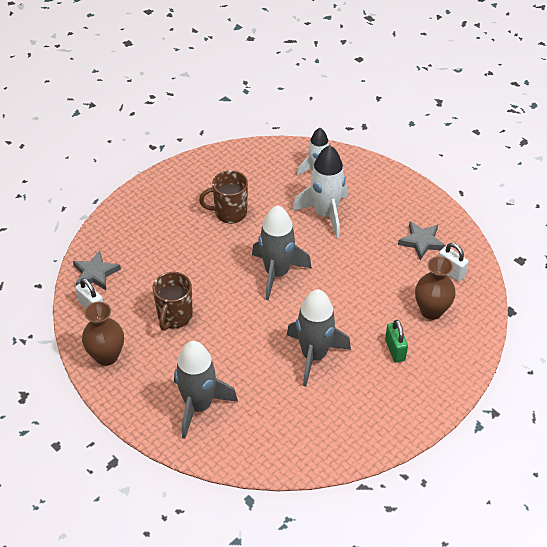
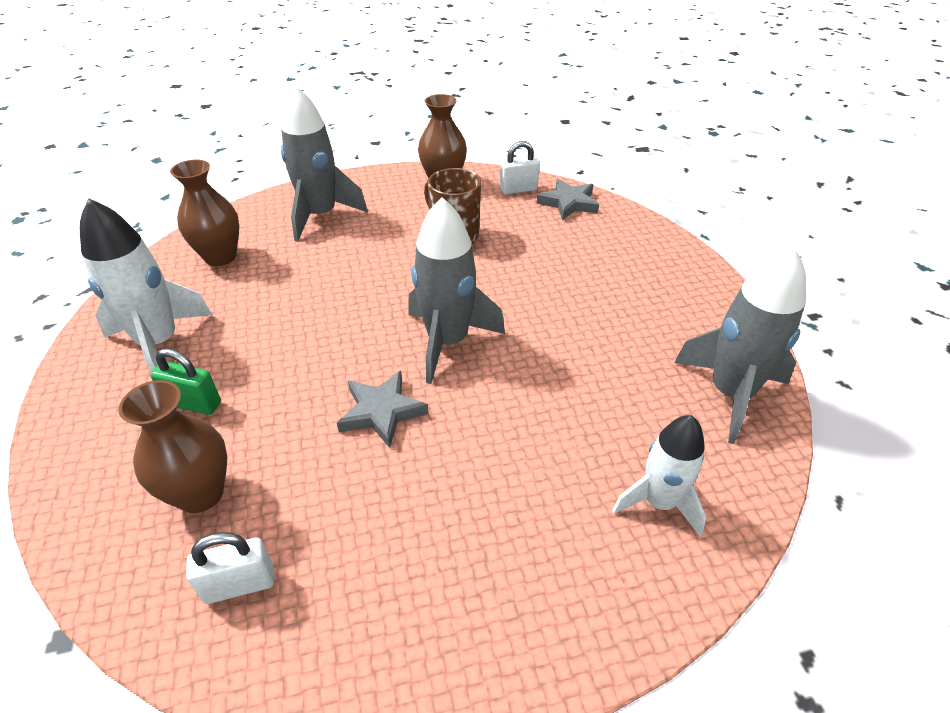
camera: 120 degrees right, 5 degrees down
brown mug [199,170,248,223] -> none
grey rocket [287,289,351,386] -> grey rocket moved to [674,246,806,444]
white rocket [292,145,347,238] -> white rocket moved to [80,198,212,372]
grey star [398,221,446,260] -> grey star moved to [337,371,429,448]
none -> brown vase [170,159,239,266]

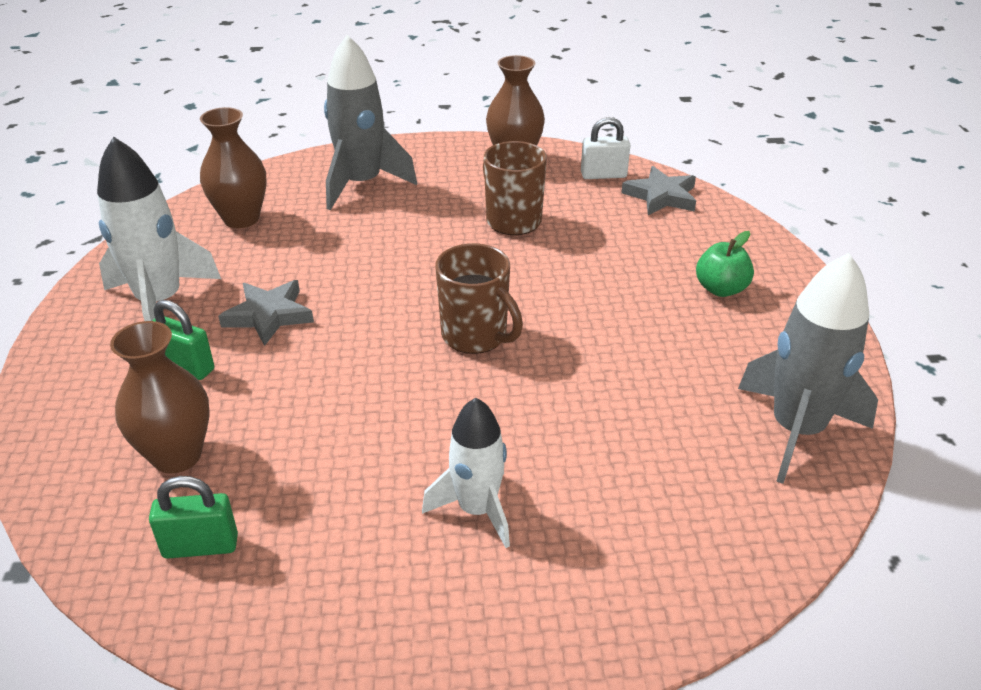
camera: 10 degrees right, 5 degrees down
white padlock [186,532,275,604] -> green padlock [149,476,238,559]
grey star [337,371,429,448] -> grey star moved to [218,280,314,346]
grey rocket [408,197,505,384] -> brown mug [435,243,523,354]
white rocket [612,415,706,536] -> white rocket moved to [422,398,510,548]
none -> green apple [696,231,754,297]

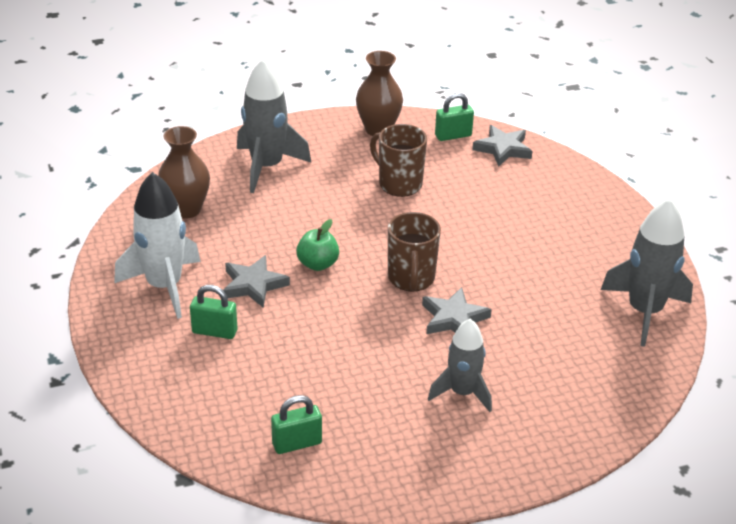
camera: 15 degrees left, 0 degrees up
brown vase [110,321,209,473] -> none
white rocket [422,398,510,548] -> grey rocket [428,319,492,412]
brown mug [435,243,523,354] -> brown mug turned 60 degrees clockwise [388,212,441,291]
white padlock [581,117,630,179] -> green padlock [435,93,474,141]
green apple [696,231,754,297] -> green apple moved to [296,219,339,271]
none -> grey star [422,287,492,334]

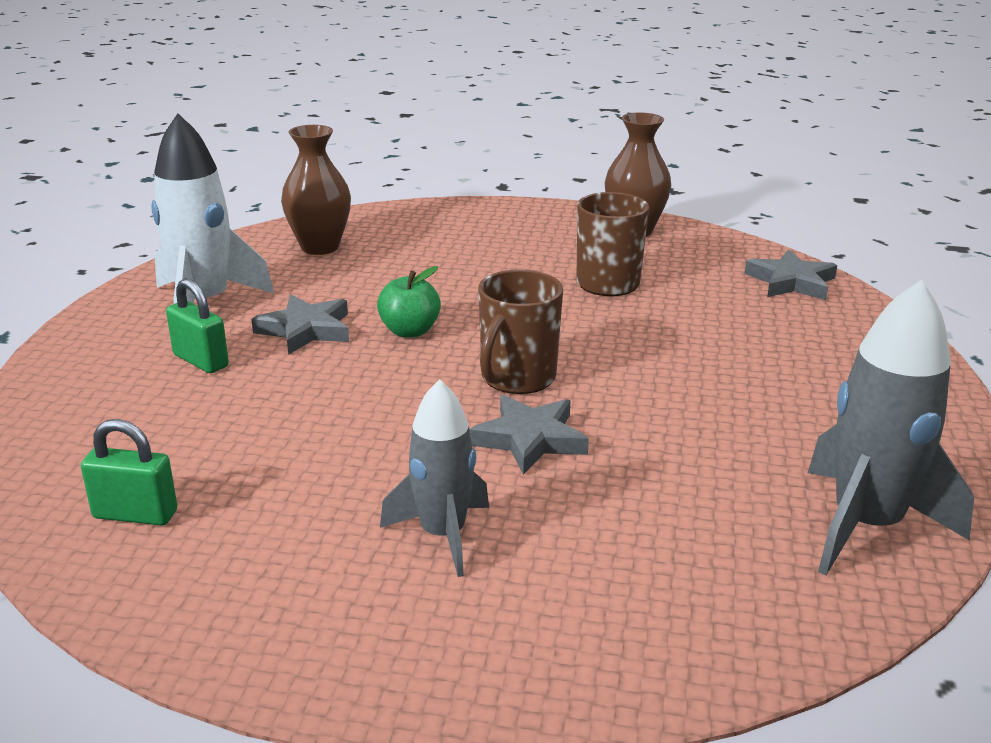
camera: 30 degrees right, 10 degrees down
grey rocket [237,59,311,193] -> none
green padlock [435,93,474,141] -> none

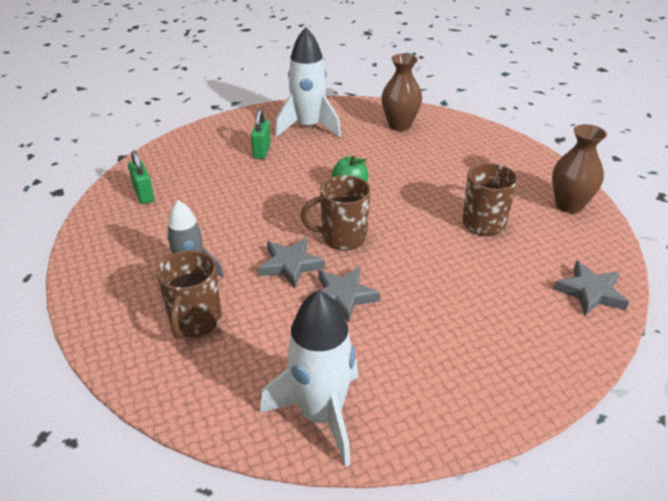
camera: 55 degrees right, 10 degrees up
grey star [251,295,349,355] -> grey star moved to [318,267,380,323]
grey rocket [808,279,974,576] -> white rocket [260,290,358,467]
none -> brown mug [156,250,221,339]

